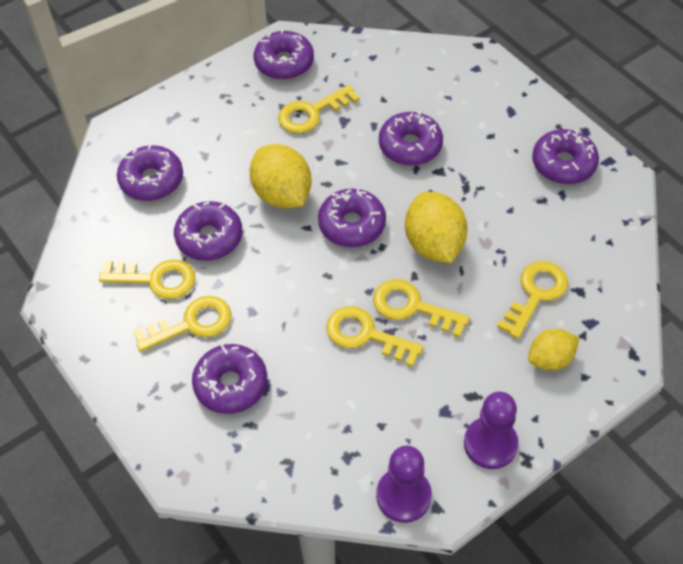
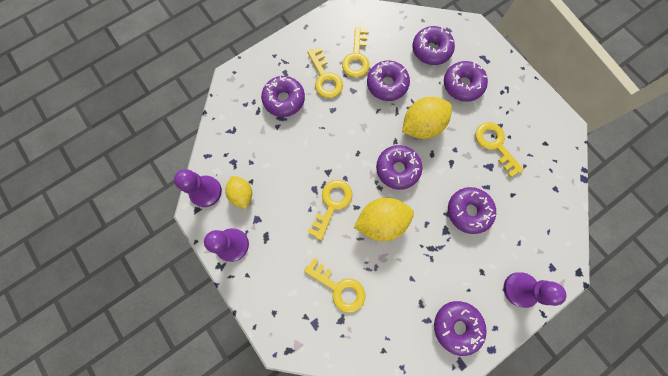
camera: 90 degrees right, 20 degrees up
purple donut [254,29,314,80] -> purple donut moved to [444,61,488,102]
yellow key [326,306,423,367] -> none
yellow lemon [528,329,579,370] -> yellow lemon moved to [225,176,252,209]
none -> purple pawn [503,272,566,308]

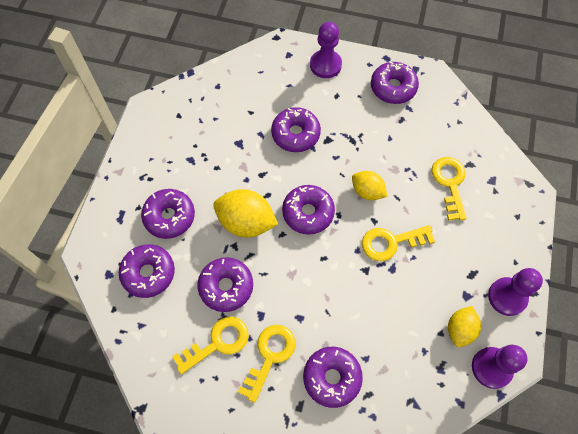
camera: 130 degrees left, 10 degrees down
yellow lemon [353,197,414,241] -> yellow lemon [352,171,387,200], size x0.62
yellow key [476,122,524,178] -> none

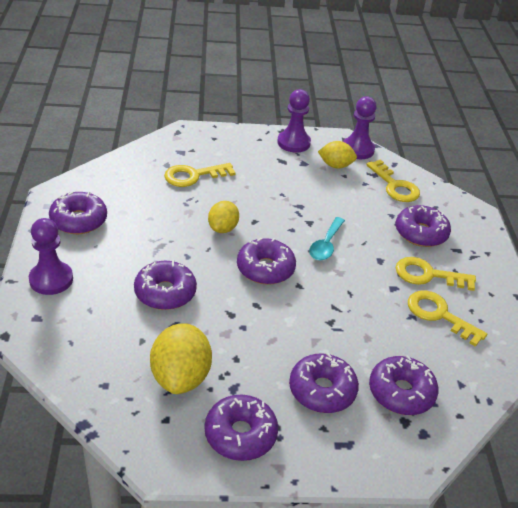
camera: 110 degrees left, 25 degrees down
purple donut [198,257,253,312] -> purple donut moved to [205,395,278,461]
yellow lemon [213,189,278,237] -> yellow lemon moved to [150,323,212,394]
yellow key [362,225,435,261] -> yellow key moved to [366,159,420,202]
none -> turquoise spoon [309,217,345,260]

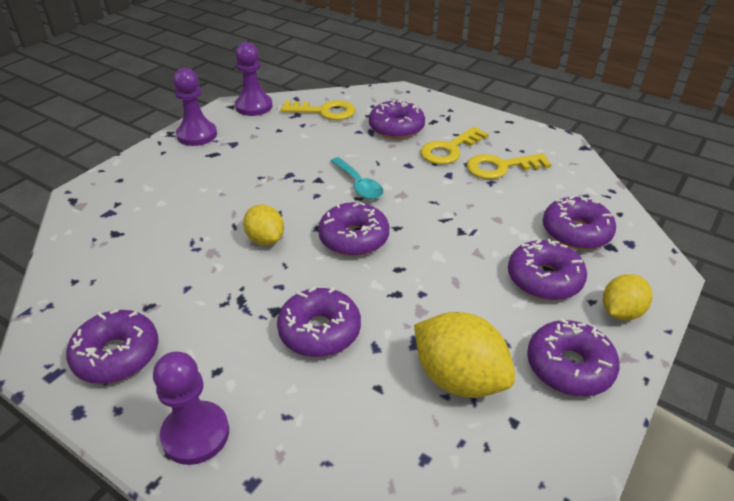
camera: 50 degrees left, 0 degrees up
yellow key [164,163,236,187] -> none
yellow lemon [318,141,357,169] -> yellow lemon moved to [603,274,653,321]

